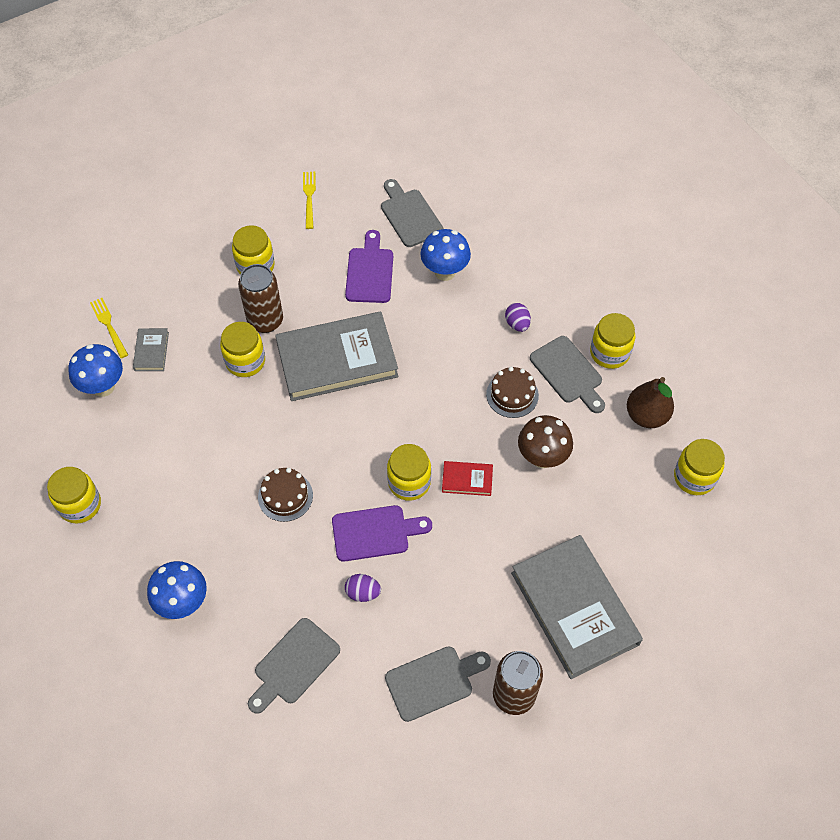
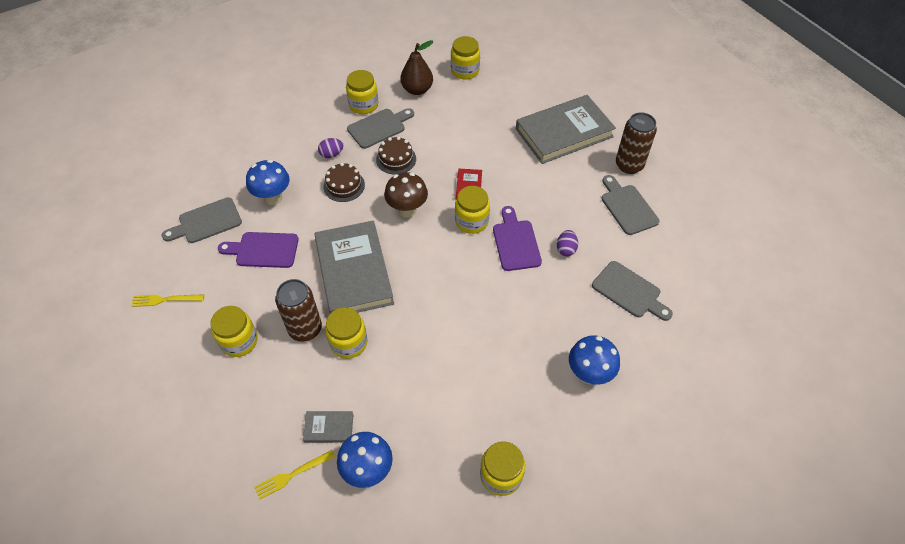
camera: 90 degrees left, 5 degrees down
brown cake [258,468,313,522] -> brown cake moved to [323,163,365,202]
brown mushroom [518,415,573,468] -> brown mushroom moved to [384,172,428,218]

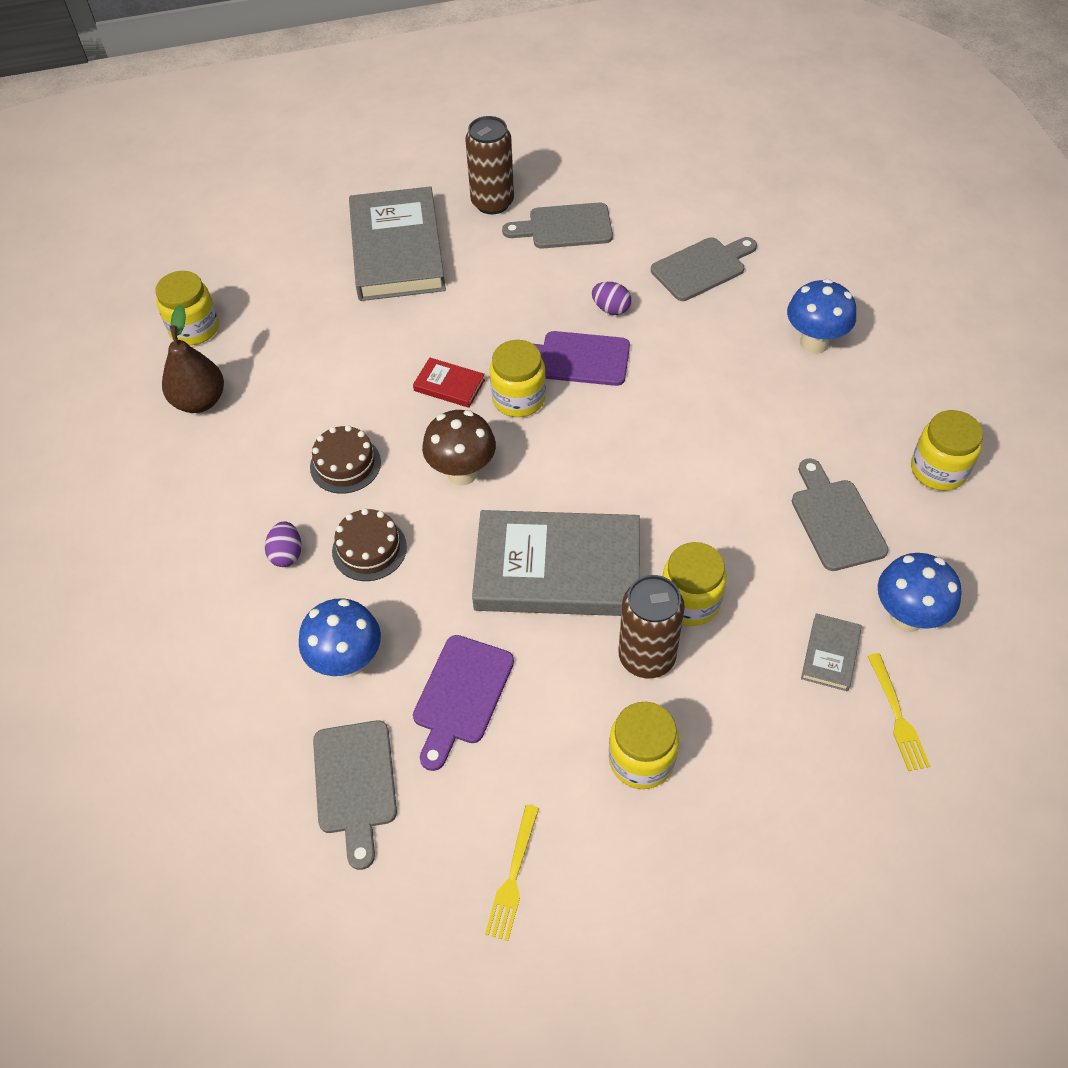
camera: 70 degrees left, 0 degrees up
yellow jar [346,70,378,114] -> none
grey cutting board [347,108,414,149] -> grey cutting board moved to [792,458,889,571]

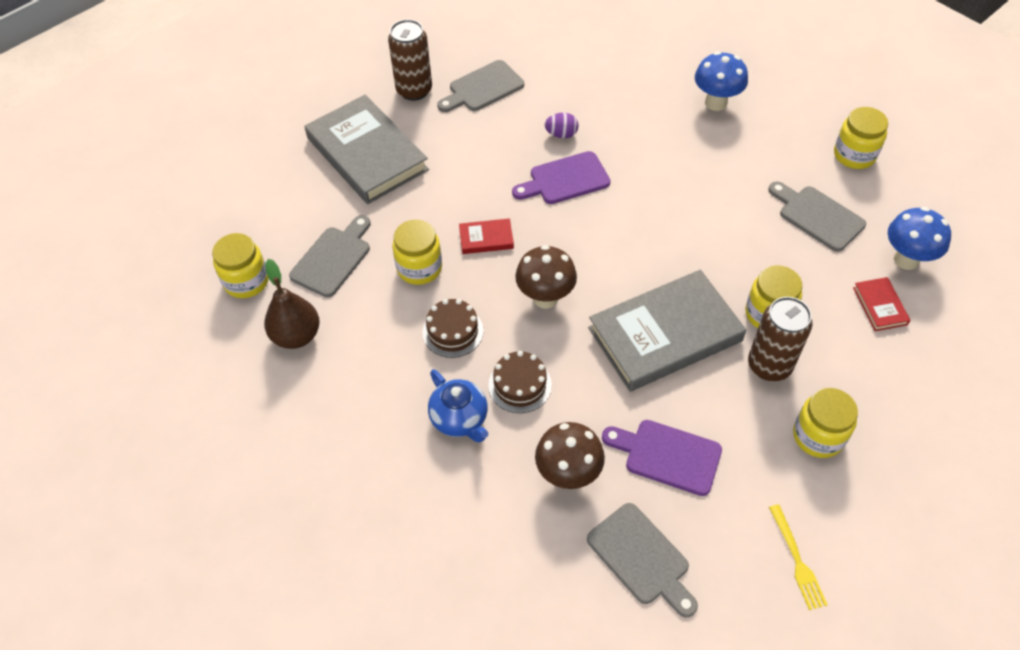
camera: 30 degrees left, 0 degrees up
purple egg [265,521,302,567] -> blue teapot [428,369,488,442]
blue mushroom [299,598,381,678] -> brown mushroom [535,422,605,489]
purple cutting board [413,635,514,771] -> purple cutting board turned 120 degrees clockwise [602,420,722,496]
yellow jar [490,340,546,417] -> yellow jar moved to [392,220,442,285]
grey cutting board [651,237,757,301] -> grey cutting board moved to [289,215,371,297]
grey book [801,613,862,691] -> red book [853,277,910,331]
yellow fork [868,653,930,771] -> none

